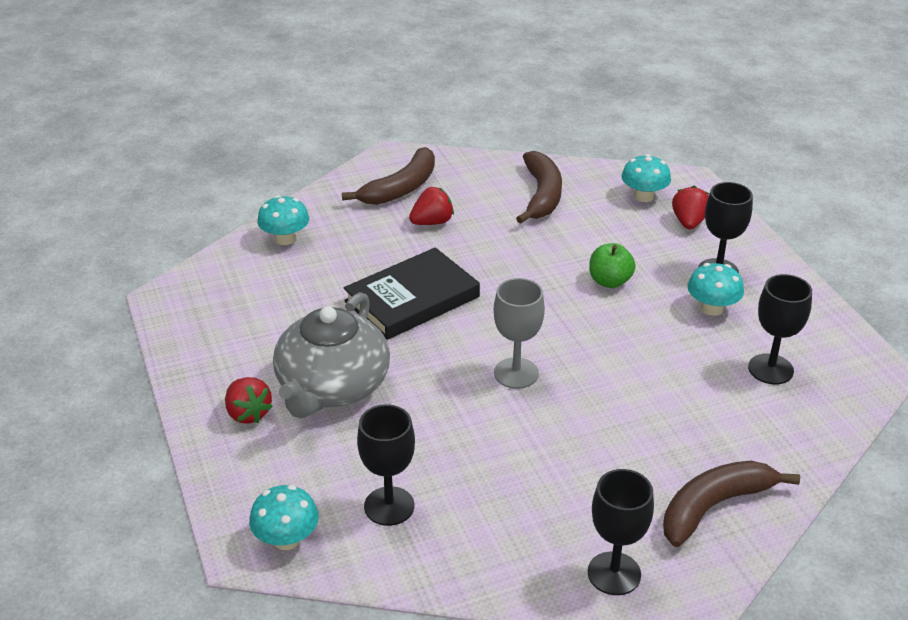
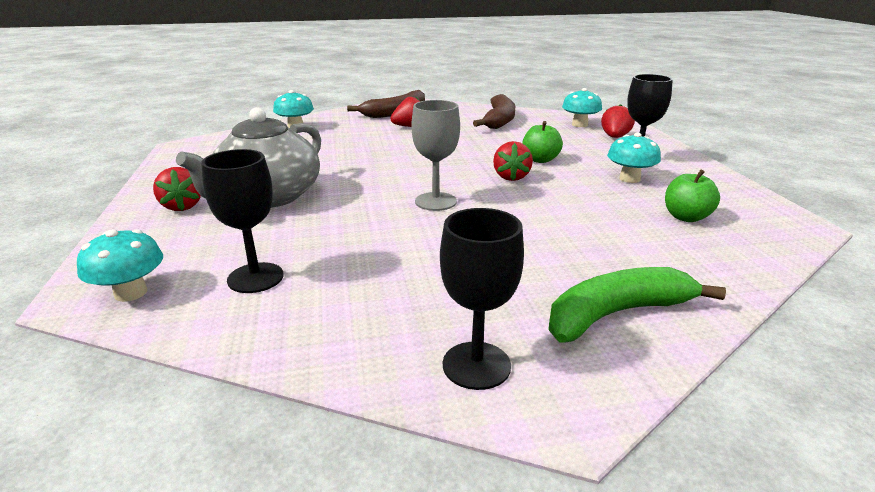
camera: 10 degrees right, 10 degrees down
black book [344,247,480,340] -> none
brown banana [663,460,800,547] -> green banana [548,267,726,343]
black goblet [748,274,812,384] -> green apple [665,170,720,222]
none -> red strawberry [493,141,533,181]

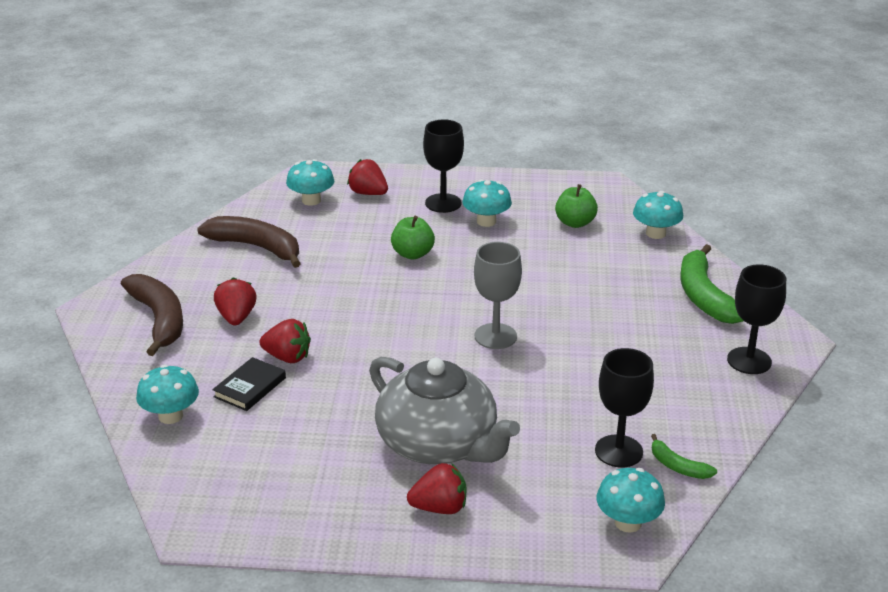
camera: 75 degrees left, 5 degrees up
red strawberry [493,141,533,181] -> red strawberry moved to [260,319,311,363]
none -> black book [212,357,286,411]
none -> turquoise mushroom [633,191,683,239]
none -> green banana [651,434,717,479]

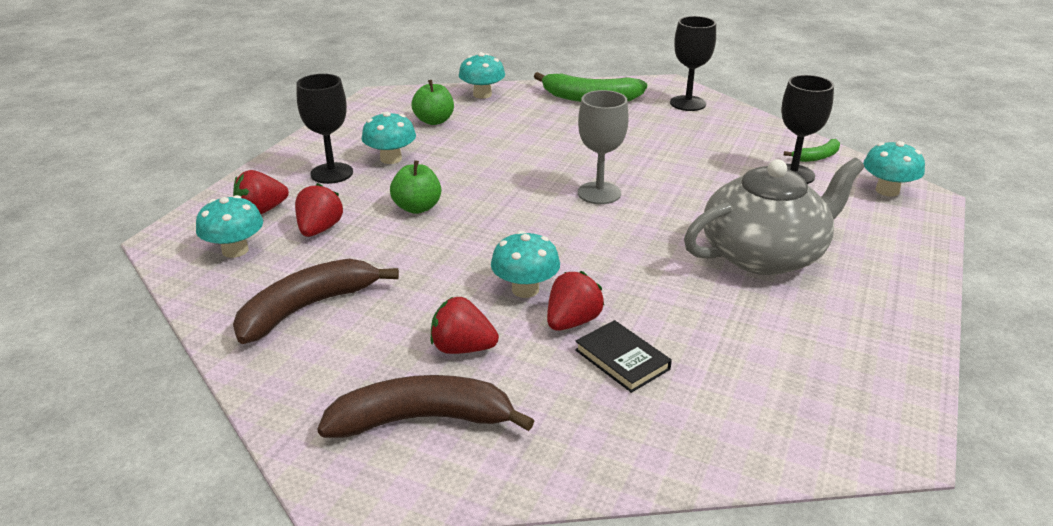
camera: 70 degrees left, 0 degrees up
turquoise mushroom [136,364,199,424] -> turquoise mushroom moved to [491,231,560,298]
red strawberry [407,463,466,514] -> red strawberry moved to [295,183,343,237]

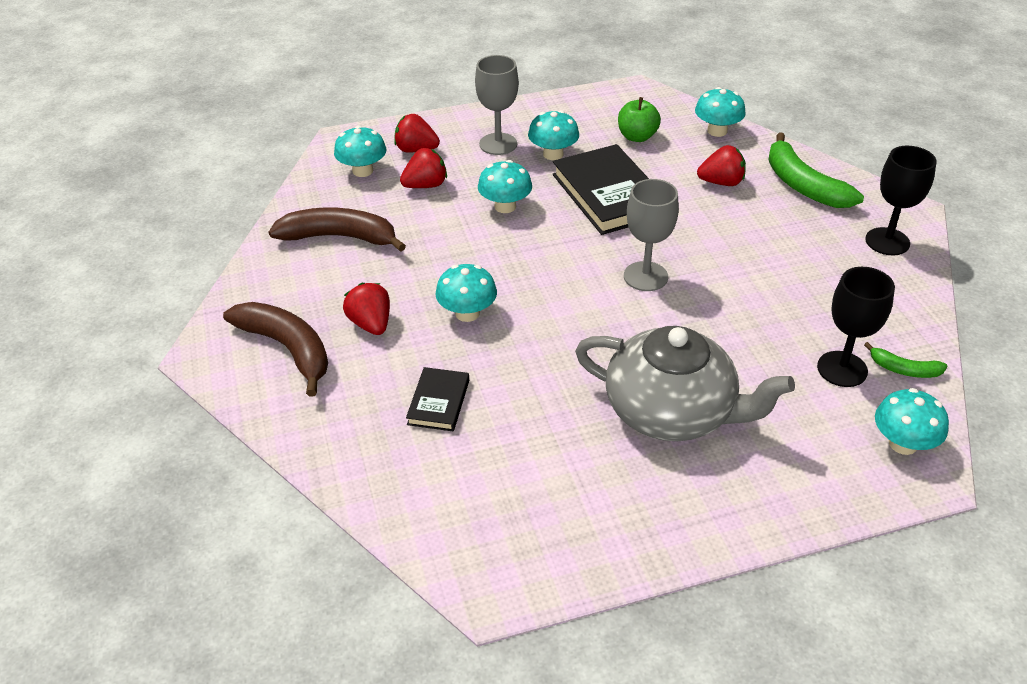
camera: 50 degrees right, 10 degrees up
black goblet [296,74,353,184] -> grey goblet [475,55,519,155]
green apple [390,160,441,214] -> turquoise mushroom [478,160,532,213]
red strawberry [547,271,605,331] -> red strawberry moved to [697,145,746,186]
none -> black book [553,144,649,235]

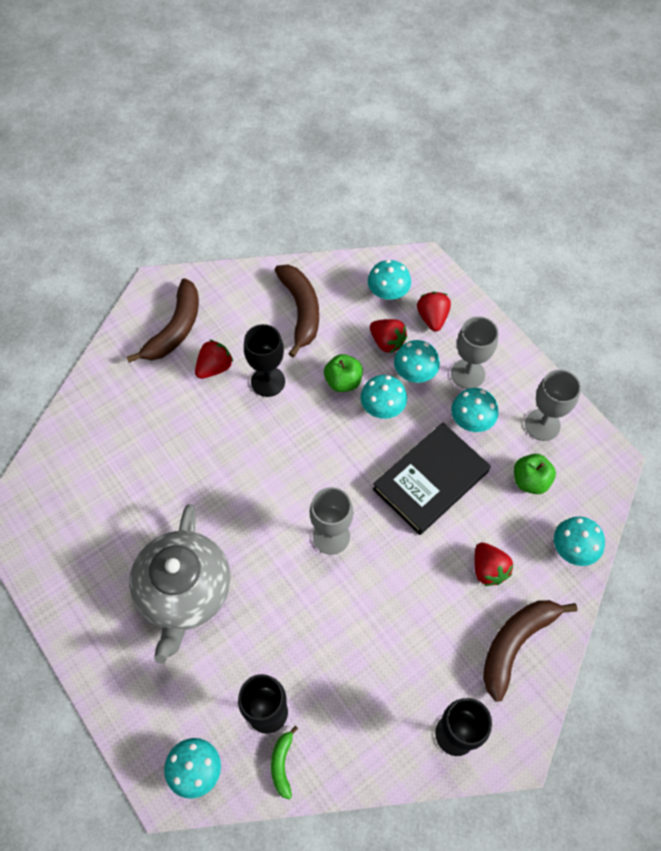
camera: 70 degrees right, 20 degrees up
black book [406,367,469,431] -> none
turquoise mushroom [436,264,497,322] -> turquoise mushroom moved to [394,340,440,383]
green banana [768,132,864,208] -> brown banana [483,600,577,702]
none -> black goblet [244,324,285,397]
none -> green apple [324,354,363,392]
none -> grey goblet [525,370,581,441]

